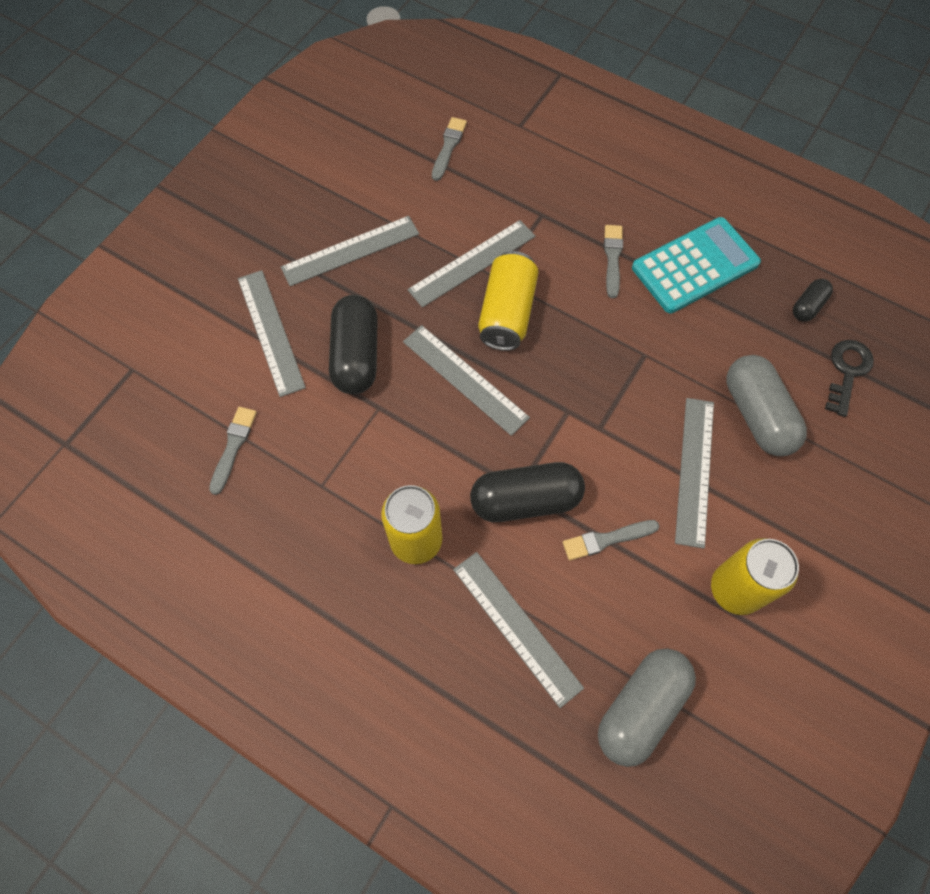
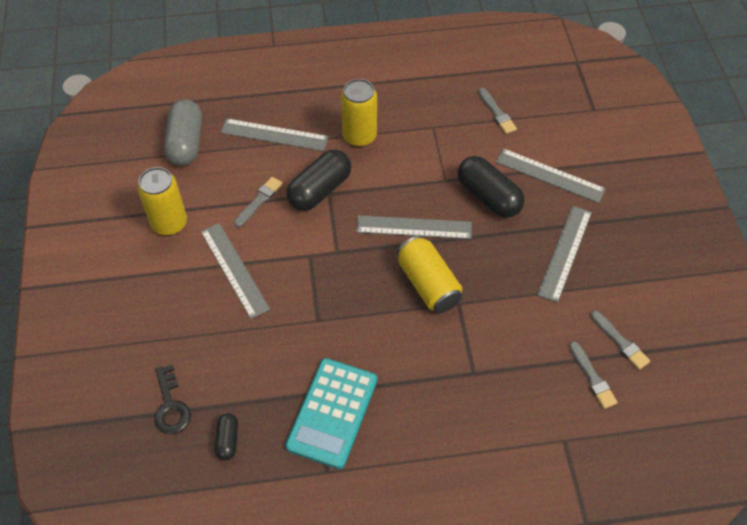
camera: 140 degrees right, 10 degrees down
grey ruler [407,220,535,308] -> none
grey brush [604,225,623,298] -> grey brush moved to [591,311,650,370]
grey capsule [726,355,807,456] -> none

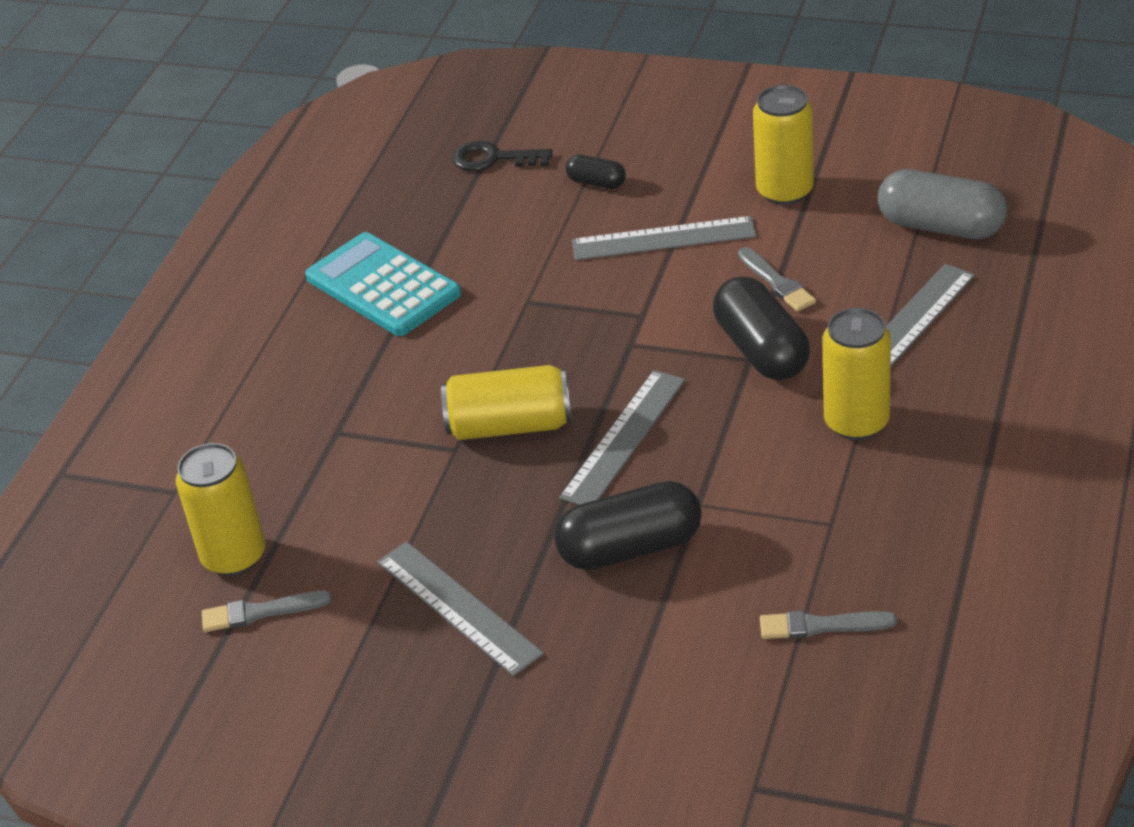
camera: 120 degrees right, 15 degrees down
black capsule [215,413,238,461] -> black capsule moved to [566,155,626,189]
grey ruler [496,148,606,203] -> none
grey brush [569,341,618,409] -> yellow can [176,443,265,576]

